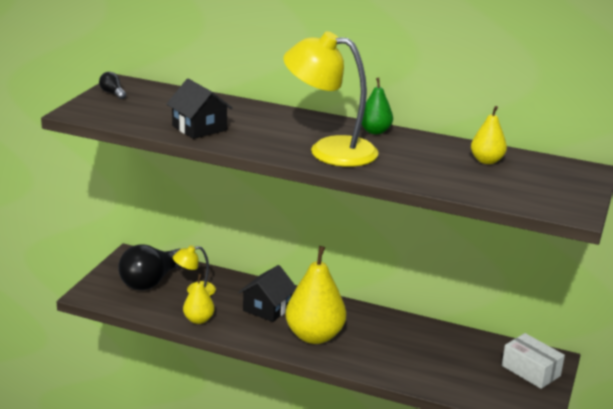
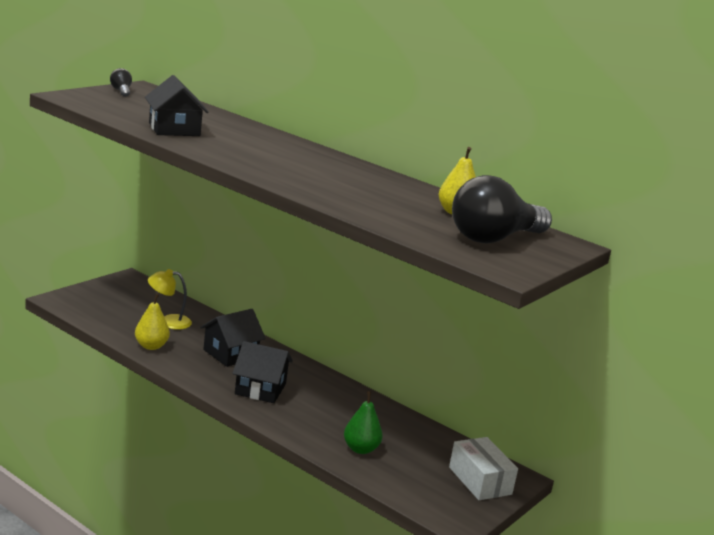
camera: 15 degrees right, 5 degrees down
black light bulb [118,244,182,290] -> black light bulb moved to [452,175,552,244]
yellow lamp [283,31,379,167] -> none
yellow pear [285,246,346,344] -> black house [232,341,293,403]
green pear [362,78,393,134] -> green pear moved to [344,391,383,454]

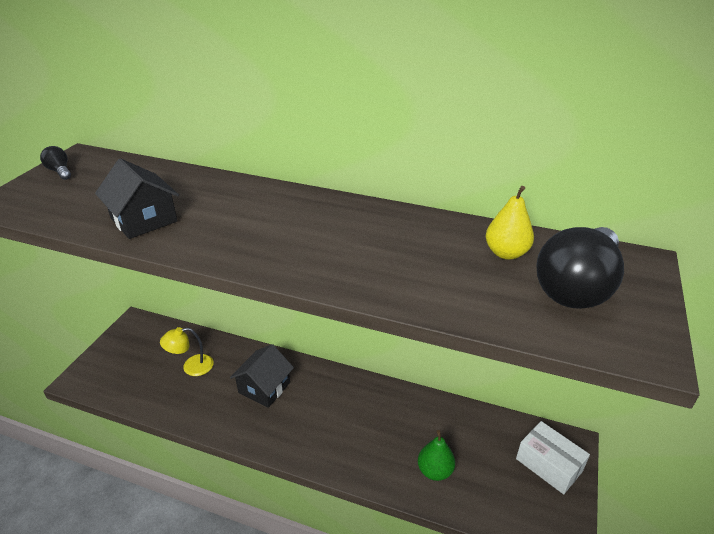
camera: 15 degrees left, 15 degrees up
yellow pear [135,294,170,350] -> none
black house [232,341,293,403] -> none

